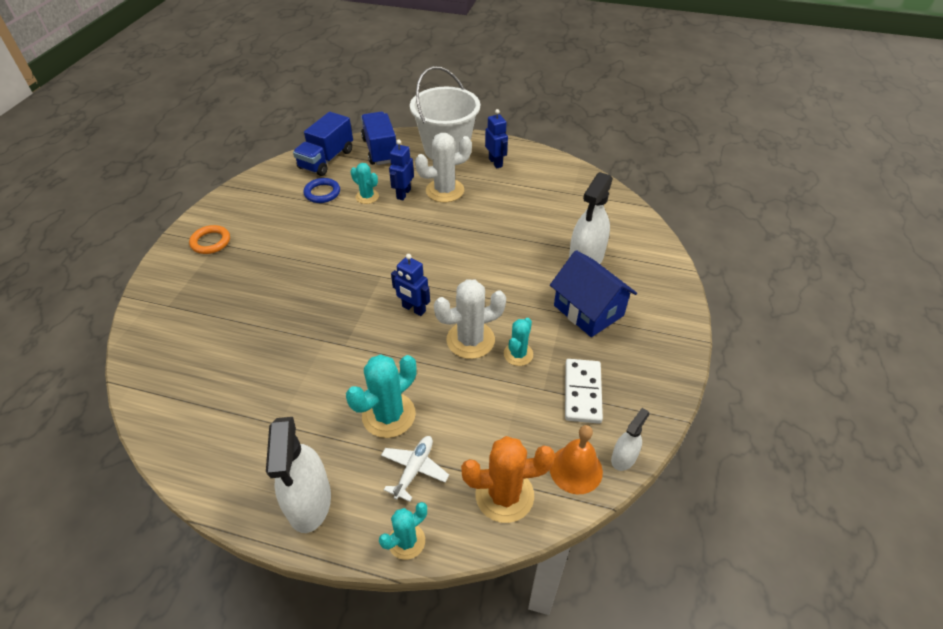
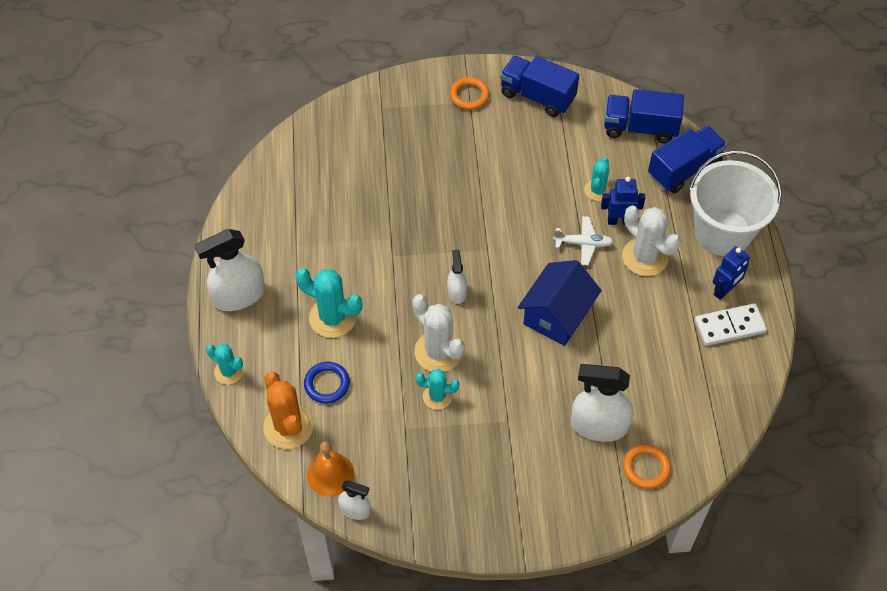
camera: 70 degrees right, 10 degrees up
blue ring [303,178,340,203] -> blue ring moved to [304,362,350,404]
white plane [381,436,449,502] -> white plane moved to [553,216,614,265]
blue robot [391,254,430,316] -> white spray bottle [447,250,467,304]
blue house [550,250,637,337] -> blue house moved to [518,260,602,346]
white domino [565,359,603,424] -> white domino moved to [694,303,767,346]
none -> blue truck [500,56,579,117]
none -> orange ring [623,444,671,489]

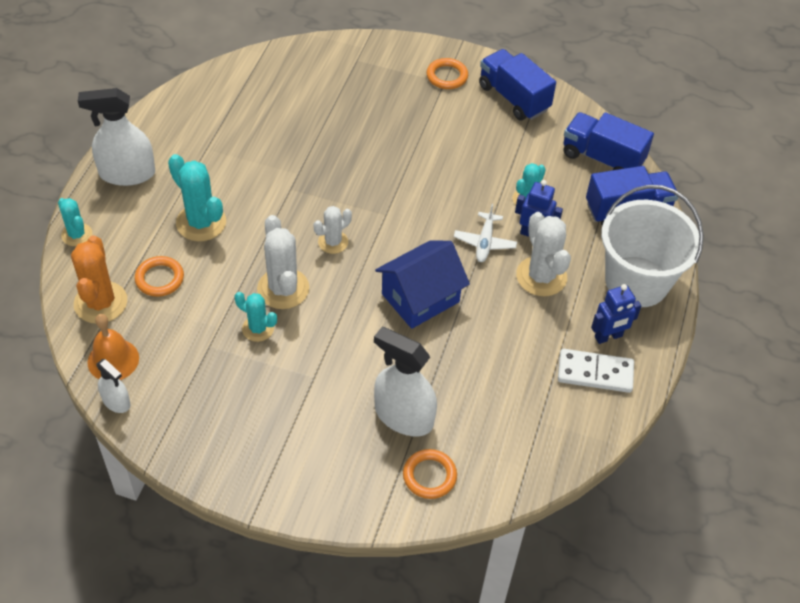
camera: 20 degrees right, 5 degrees down
blue ring [304,362,350,404] -> orange ring [135,256,184,297]
white spray bottle [447,250,467,304] -> white cactus [314,206,352,254]
white plane [553,216,614,265] -> white plane turned 75 degrees clockwise [454,204,517,262]

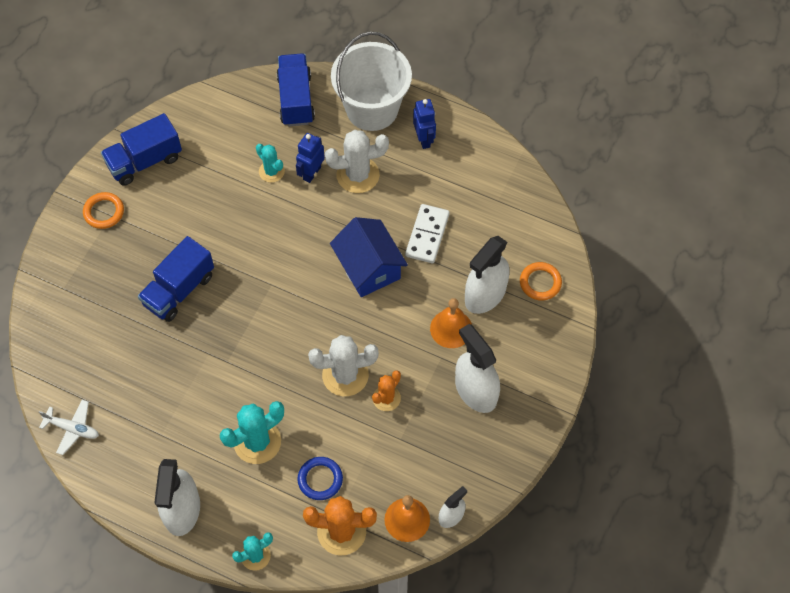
camera: 80 degrees left, 10 degrees up
orange ring [135,256,184,297] -> blue ring [297,457,343,500]
turquoise cactus [235,292,277,342] -> orange cactus [372,371,401,411]
white cactus [314,206,352,254] -> none
white plane [454,204,517,262] -> white plane moved to [39,400,99,455]
white domino [558,349,634,393] -> white domino moved to [405,204,450,263]
blue truck [564,112,654,170] -> blue truck moved to [138,236,214,322]
none -> orange bell [430,298,472,348]
none -> white spray bottle [455,324,500,413]

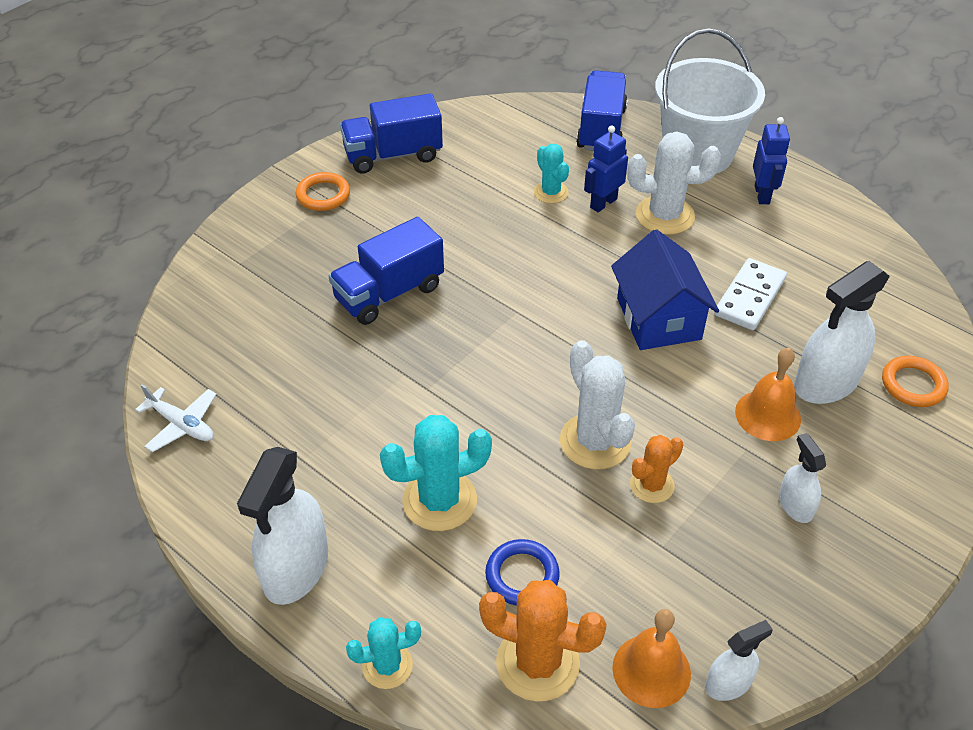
camera: 15 degrees right, 15 degrees down
white cactus [308,335,379,396] -> white cactus turned 60 degrees clockwise [560,340,635,470]
white spray bottle [455,324,500,413] -> white spray bottle [779,433,826,523], size x0.53

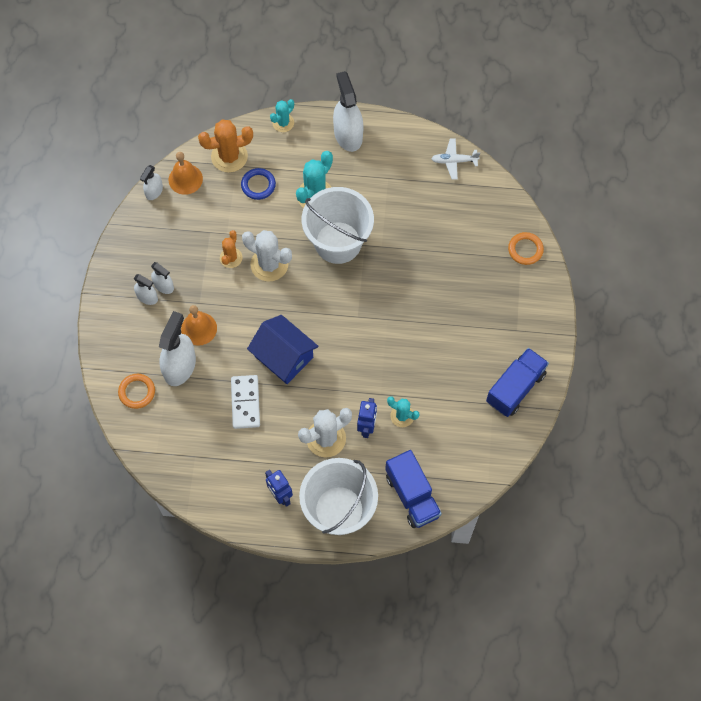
camera: 145 degrees right, 20 degrees up
orange ring [295,172,350,211] -> orange ring moved to [508,232,544,265]
blue truck [329,217,444,325] -> none
none -> white spray bottle [134,274,158,305]
none -> white bucket [302,187,374,264]

